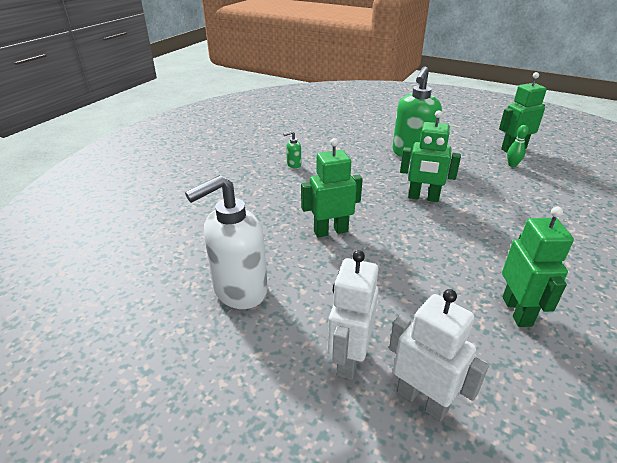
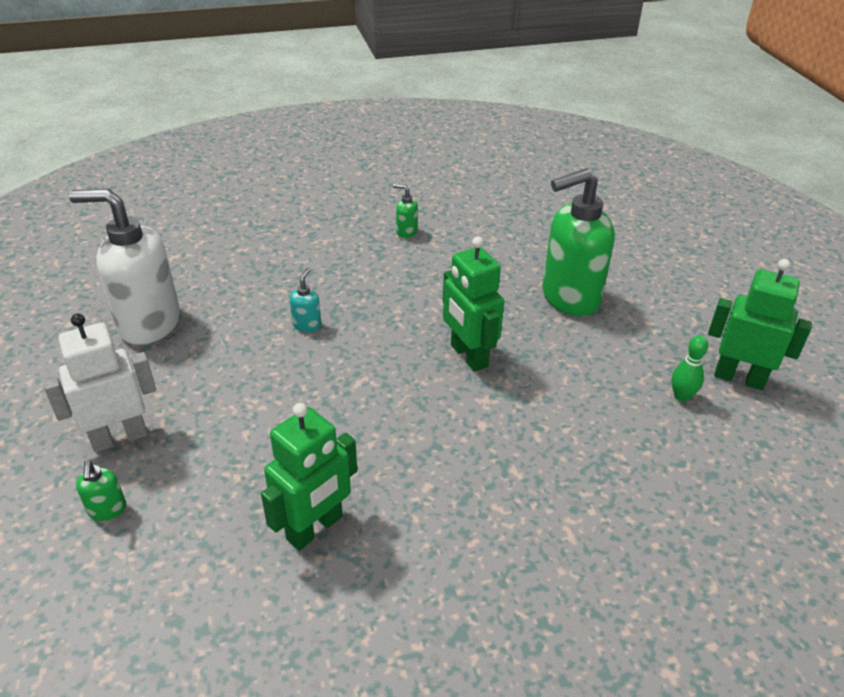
camera: 45 degrees right, 5 degrees up
green robot [301,138,363,238] -> turquoise soap dispenser [290,268,321,332]
white robot [389,289,489,421] -> green soap dispenser [76,460,126,521]

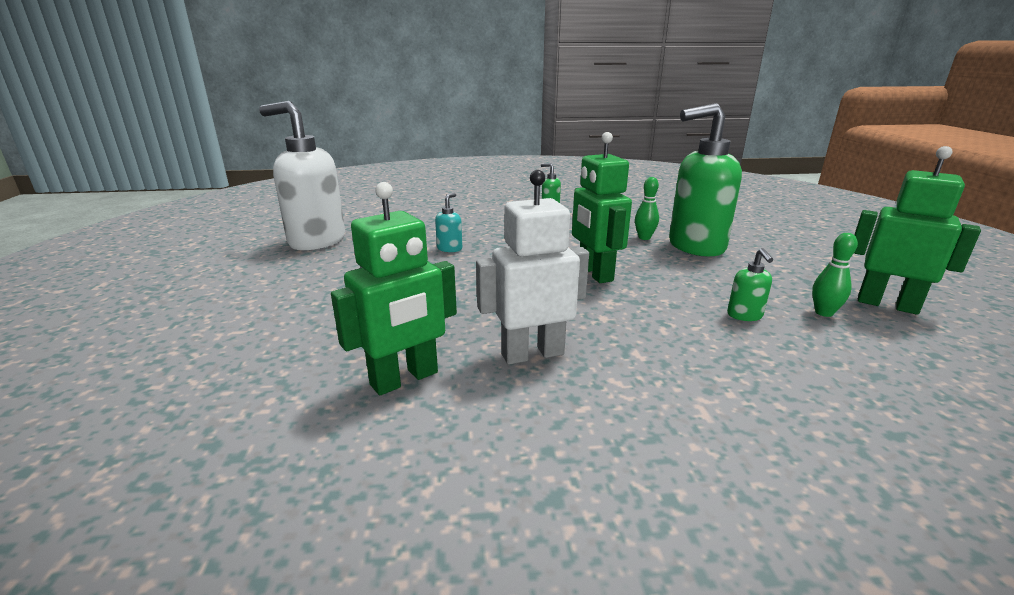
camera: 10 degrees right, 15 degrees down
white robot [43,313,156,452] -> white robot moved to [476,170,589,365]
green soap dispenser [76,460,126,521] -> green soap dispenser moved to [727,248,773,321]
none -> green bowling pin [635,177,659,240]

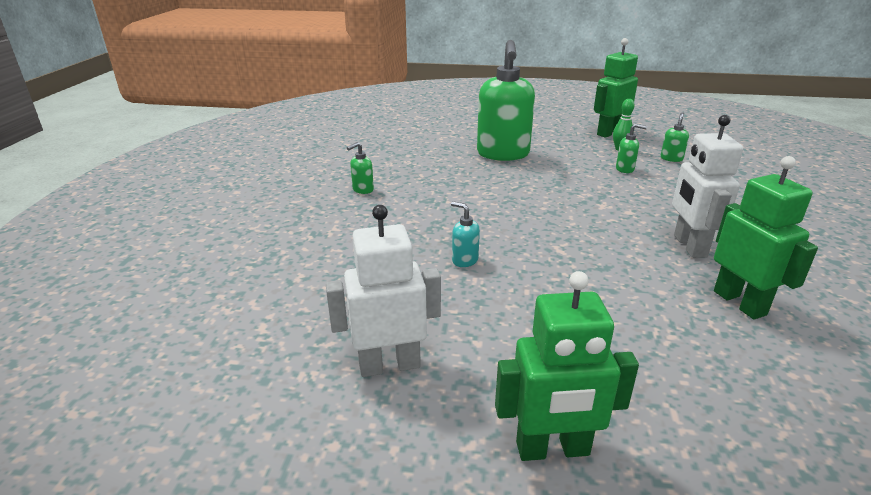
camera: 75 degrees left, 5 degrees up
white soap dispenser [259,101,345,250] -> white robot [326,205,441,377]
green robot [572,132,632,283] -> green robot moved to [495,271,639,461]
green bowling pin [635,177,659,240] -> none
none -> green soap dispenser [661,112,689,162]

